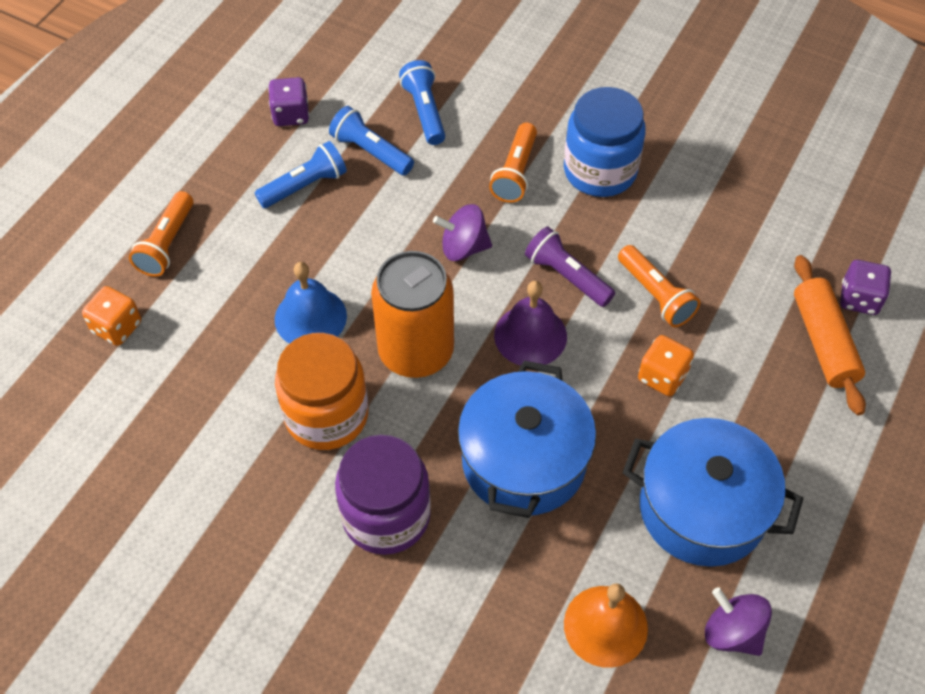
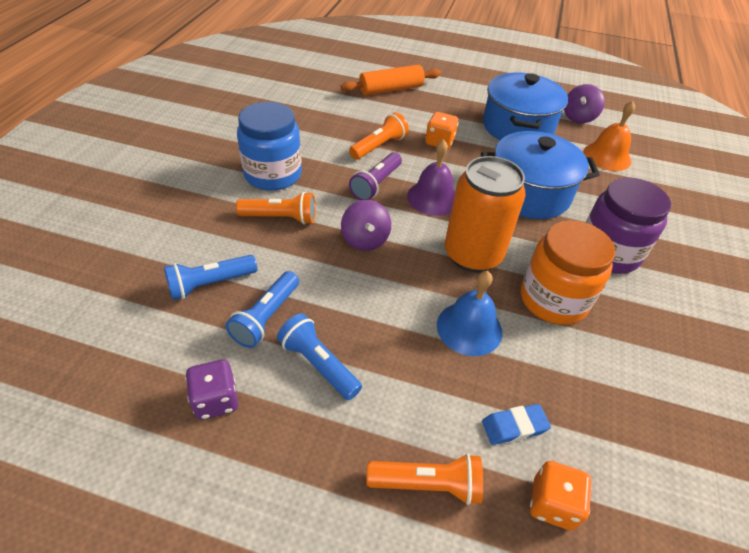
camera: 105 degrees left, 10 degrees down
purple dice [840,260,891,315] -> none
none -> blue eraser [482,404,551,445]

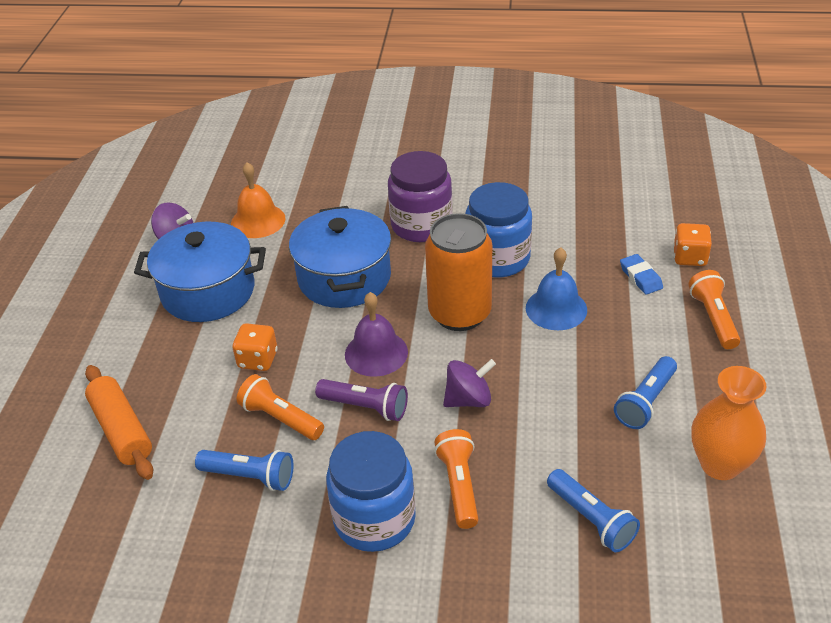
camera: 95 degrees left, 5 degrees down
purple dice [185,359,238,420] -> orange vase [691,366,767,480]
blue flashlight [225,271,299,348] -> blue flashlight moved to [195,450,293,491]
orange jar [521,220,615,325] -> blue jar [465,182,532,277]

